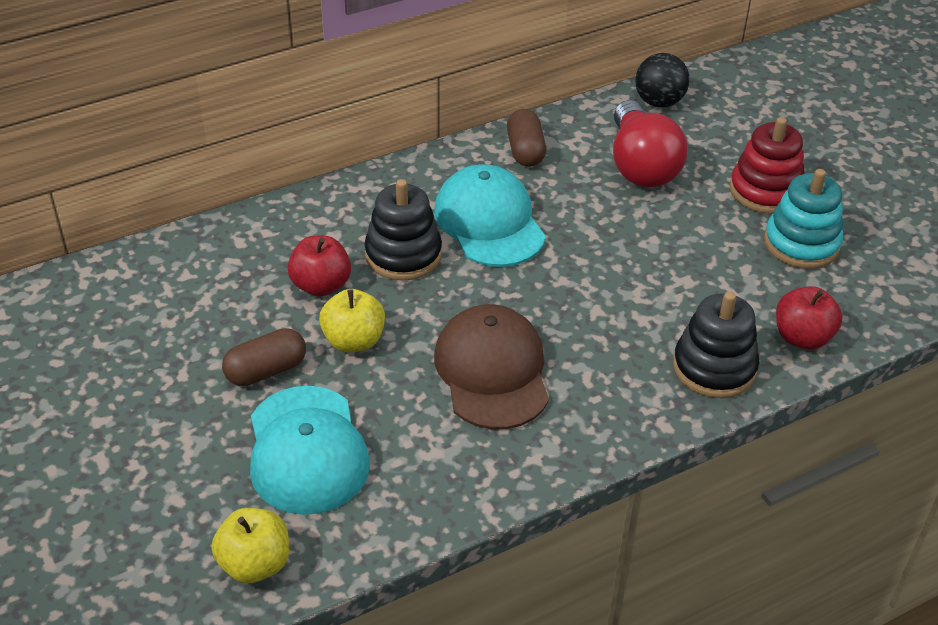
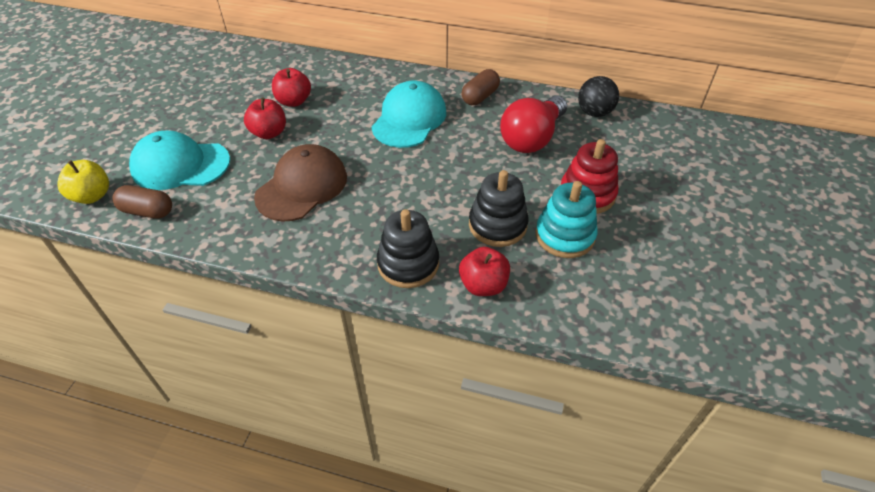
camera: 45 degrees right, 5 degrees up
brown capsule [222,328,306,386] -> brown capsule moved to [112,185,172,218]
turquoise cap [250,386,370,515] -> turquoise cap turned 60 degrees clockwise [129,130,230,190]
yellow apple [319,289,385,352] -> red apple [244,98,286,139]
black stacking toy [364,179,442,281] -> black stacking toy moved to [469,170,529,247]

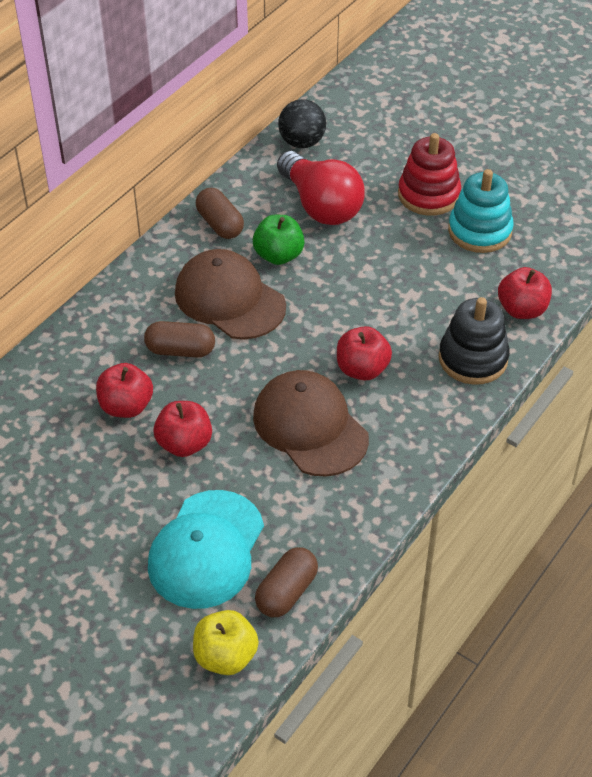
camera: 70 degrees left, 0 degrees up
turquoise cap [372,81,446,148] -> brown cap [175,249,286,340]
black stacking toy [469,170,529,247] -> none
none -> brown capsule [144,321,215,357]
none -> green apple [253,215,305,265]
none -> red apple [337,326,392,380]

